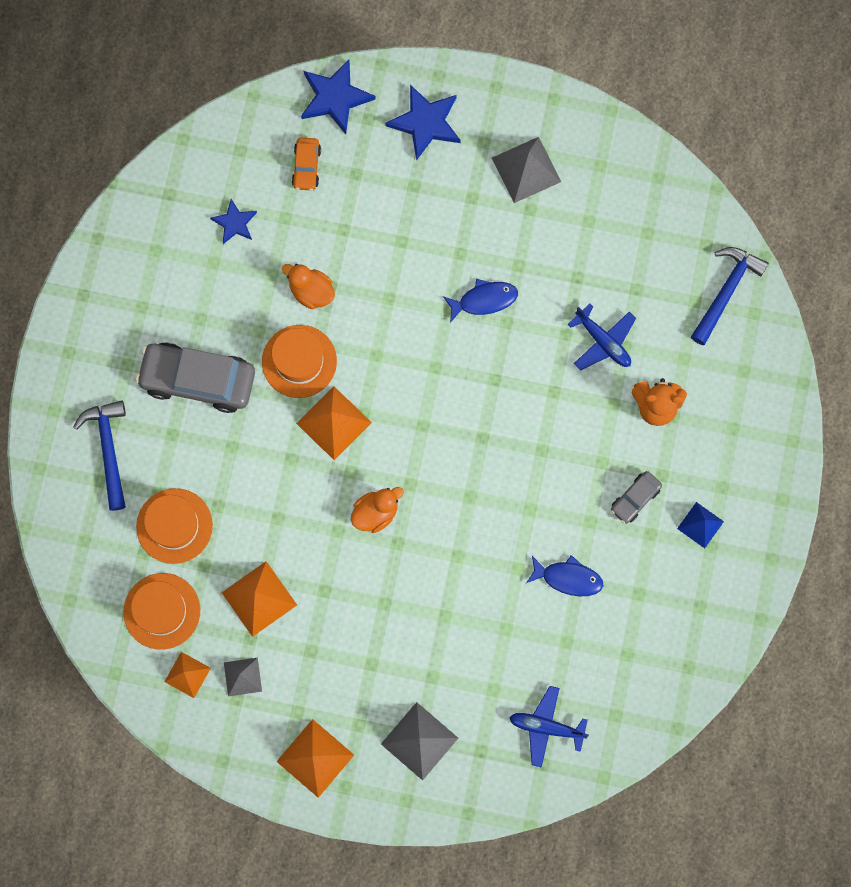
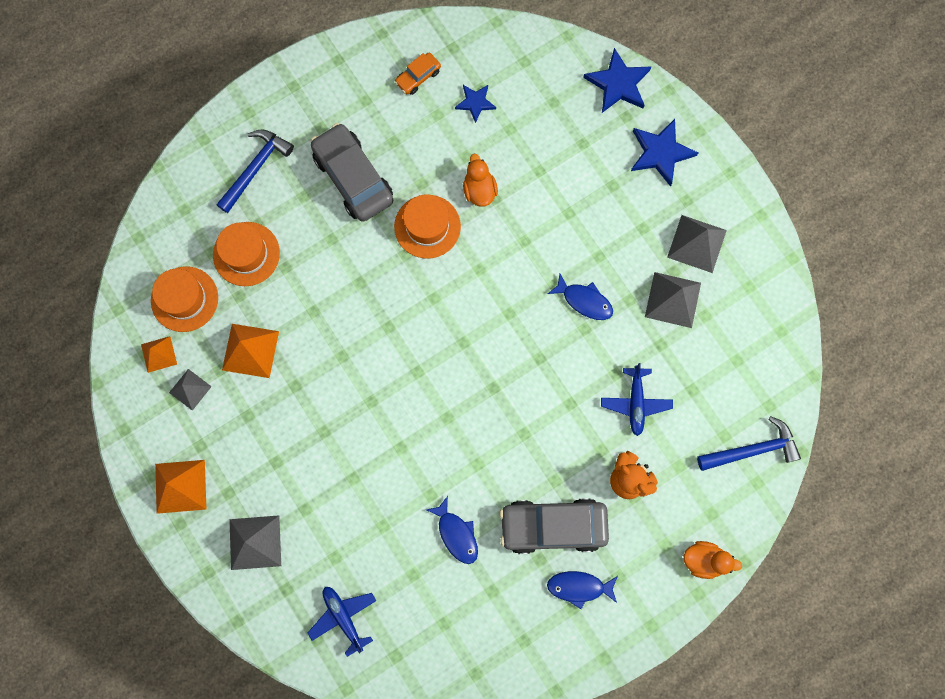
camera: 45 degrees right, 0 degrees up
orange car [292,138,321,191] -> orange car moved to [395,53,441,95]
orange pyramid [296,386,372,460] -> none
orange duck [351,487,404,533] -> orange duck moved to [684,541,742,579]
grey car [611,471,662,524] -> grey car [500,498,609,554], size x2.04
blue pyramid [677,502,724,548] -> blue fish [547,571,618,609]
none -> grey pyramid [645,272,701,328]

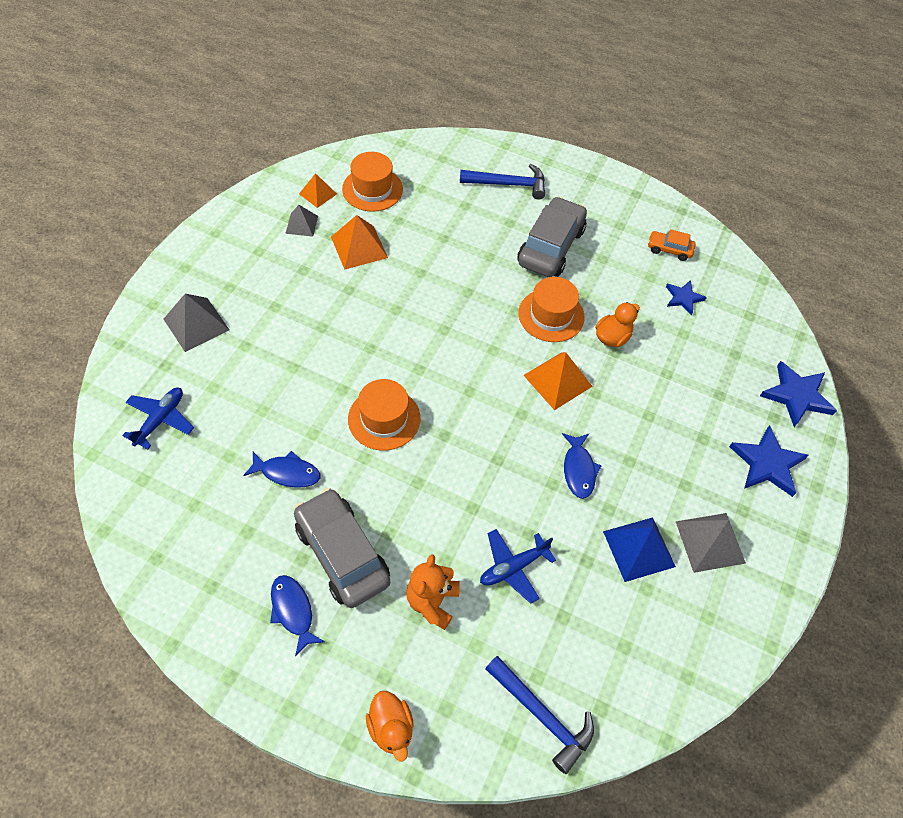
camera: 55 degrees right, 20 degrees down
orange pyramid [155,460,206,514] -> orange pyramid moved to [523,352,593,410]
orange hat [213,222,280,286] -> orange hat moved to [348,379,420,451]
blue fish [426,496,478,564] -> blue fish turned 105 degrees counterclockwise [243,451,320,488]
grey pyramid [645,272,701,328] -> blue pyramid [603,517,676,582]

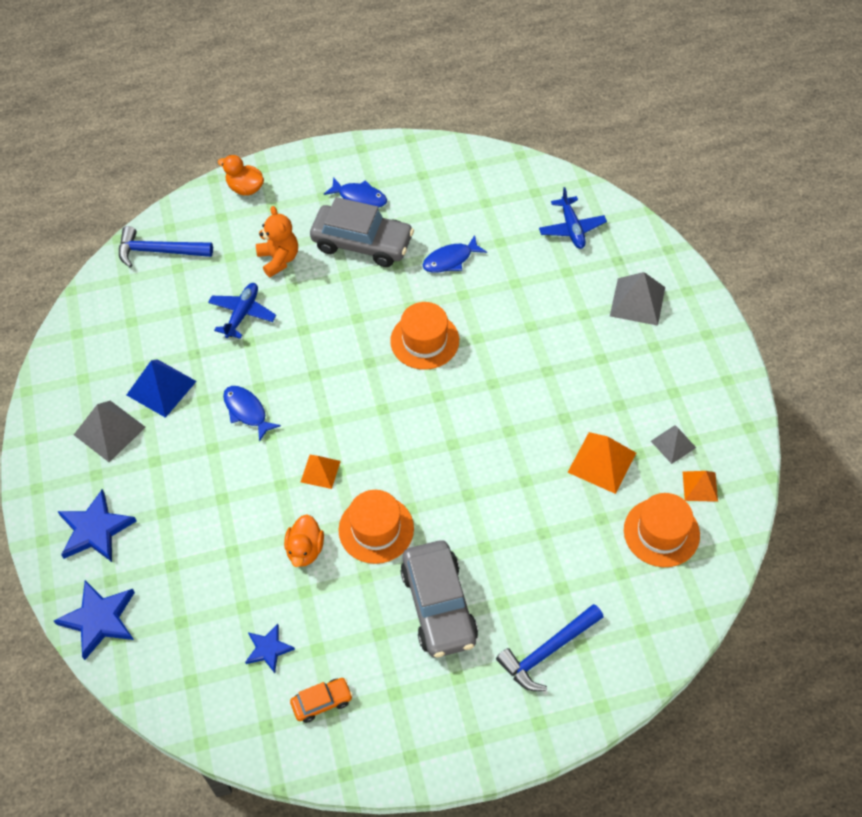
camera: 145 degrees right, 0 degrees up
orange pyramid [523,352,593,410] -> orange pyramid [301,455,341,489], size x0.62

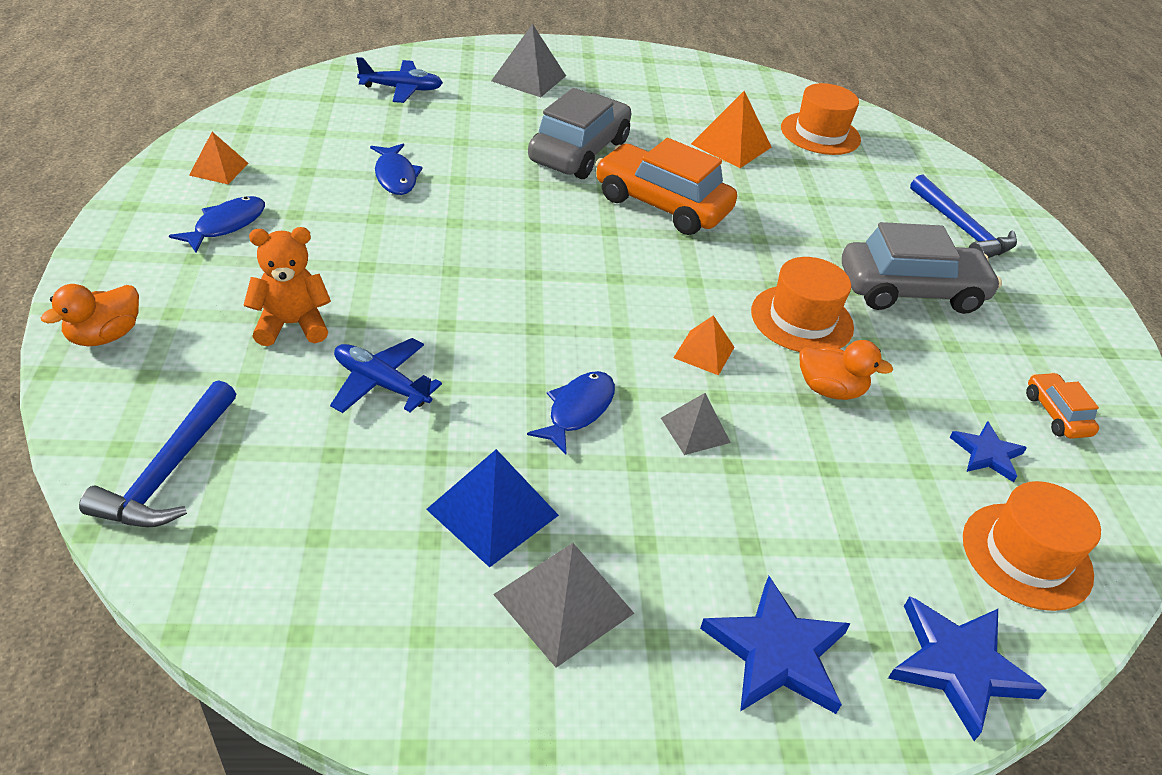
camera: 85 degrees left, 15 degrees down
blue fish [223,386,281,442] -> blue fish turned 150 degrees clockwise [527,371,615,454]
grey car [310,197,414,267] -> grey car moved to [528,88,631,179]
orange hat [390,302,459,370] -> orange hat moved to [963,481,1101,611]
grey pyramid [651,425,696,464] -> grey pyramid moved to [661,393,731,455]
orange pyramid [683,471,718,502] -> orange pyramid moved to [189,132,249,184]
none -> orange car [595,138,737,235]

